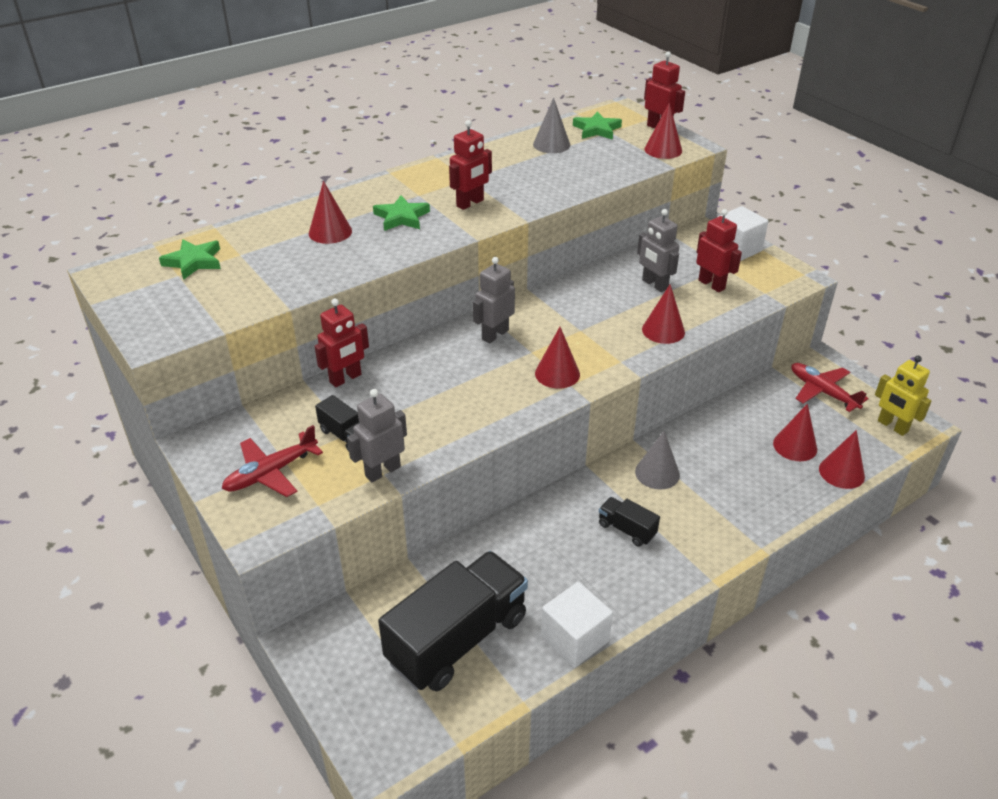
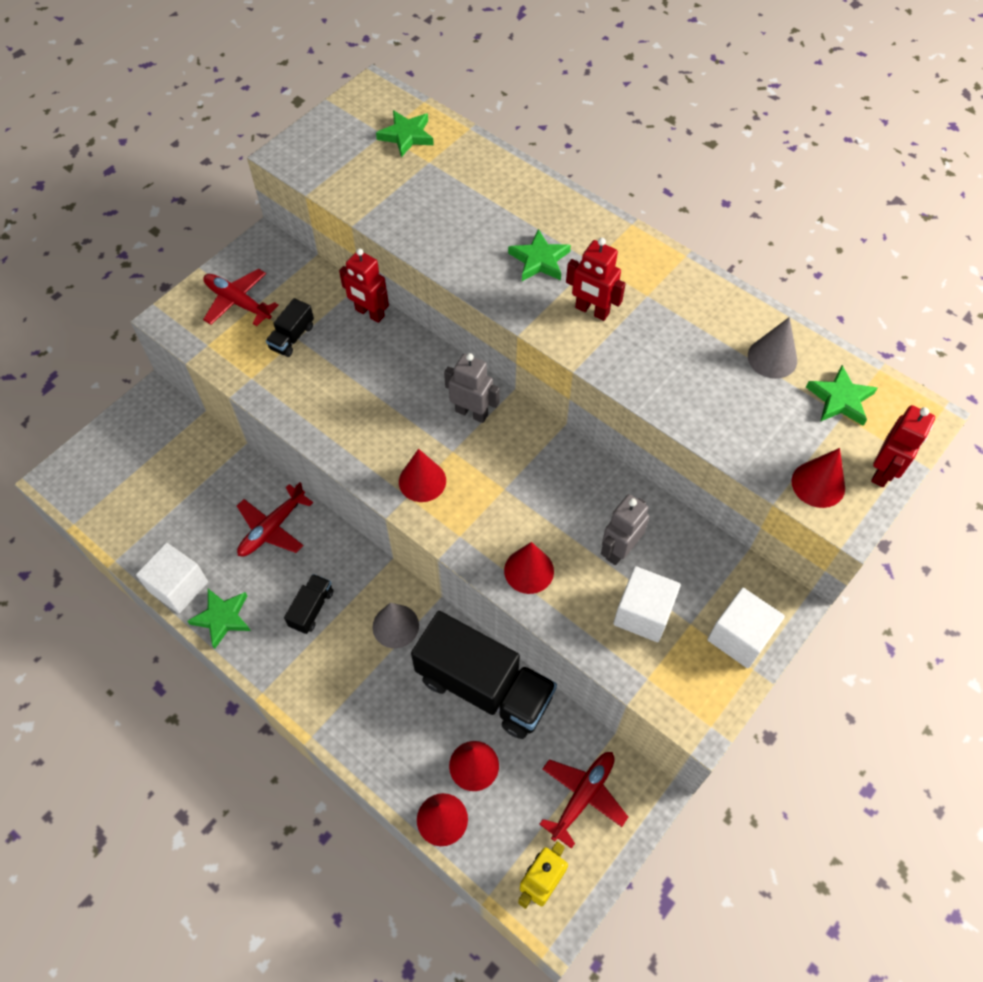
camera: 75 degrees right, 20 degrees up
red cone [309,181,352,244] -> none
grey robot [347,389,407,483] -> none
black truck [378,551,528,691] -> black truck moved to [411,611,557,739]
red robot [696,209,742,292] -> white cube [613,566,681,642]
none -> green star [187,589,251,649]
none -> red plane [237,482,313,556]

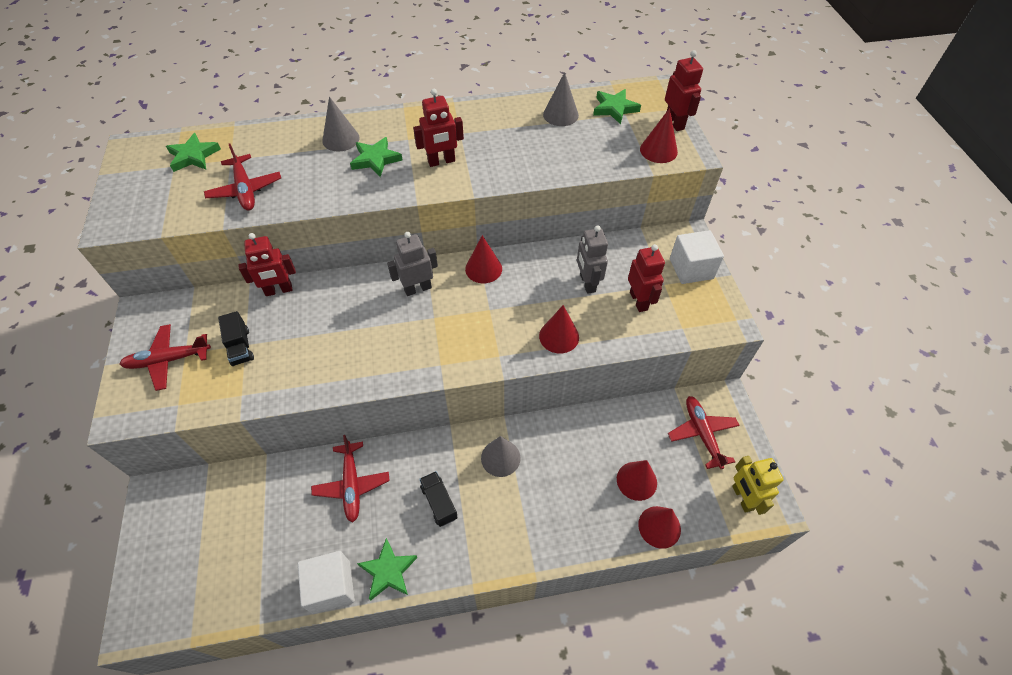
camera: 50 degrees left, 5 degrees down
red cone [399,449,446,502] -> red cone moved to [465,235,502,283]
black truck [411,611,557,739] -> none
white cube [613,566,681,642] -> red robot [628,244,665,312]
none -> red plane [204,144,281,211]
none -> grey cone [322,97,360,151]

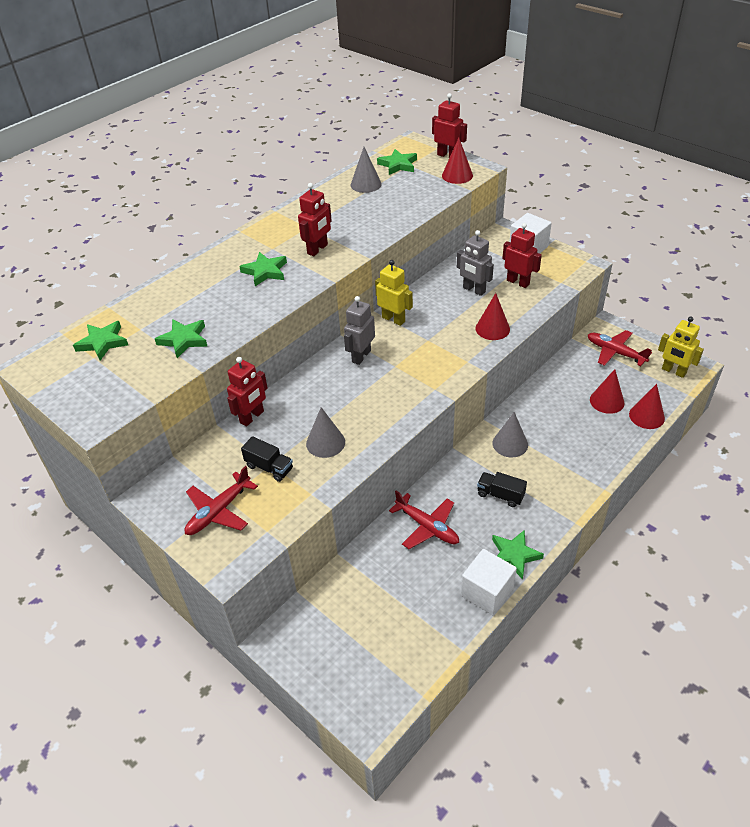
camera: 35 degrees left, 10 degrees down
red plane [204,144,281,211] -> green star [155,319,208,358]
grey cone [322,97,360,151] -> grey cone moved to [306,407,345,458]
red cone [465,235,502,283] -> yellow robot [375,260,413,326]

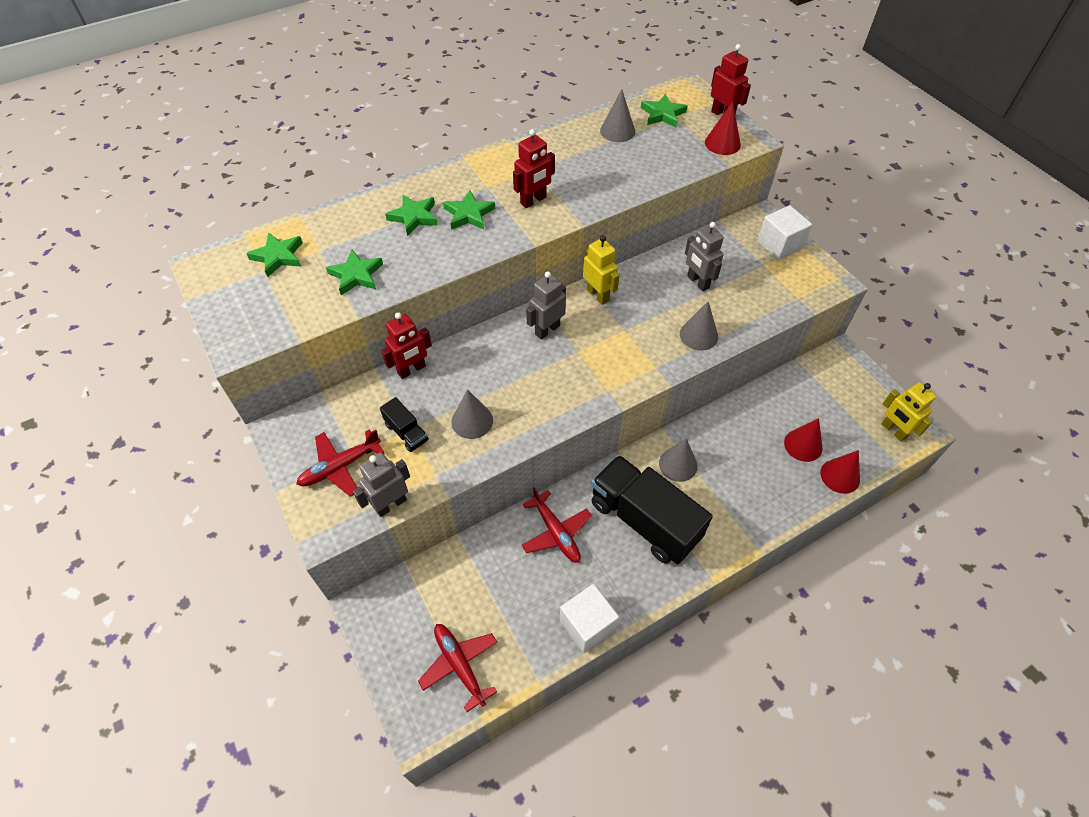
camera: 15 degrees right, 10 degrees up
red cone [475,293,510,340] -> grey cone [680,301,718,351]
black truck [477,472,527,507] -> black truck [591,455,713,565], size x2.29
green star [492,530,544,580] -> green star moved to [385,195,438,236]
red robot [502,223,542,288] -> none
red plane [588,330,652,366] -> red plane moved to [418,624,497,712]
none -> grey robot [353,452,410,517]

